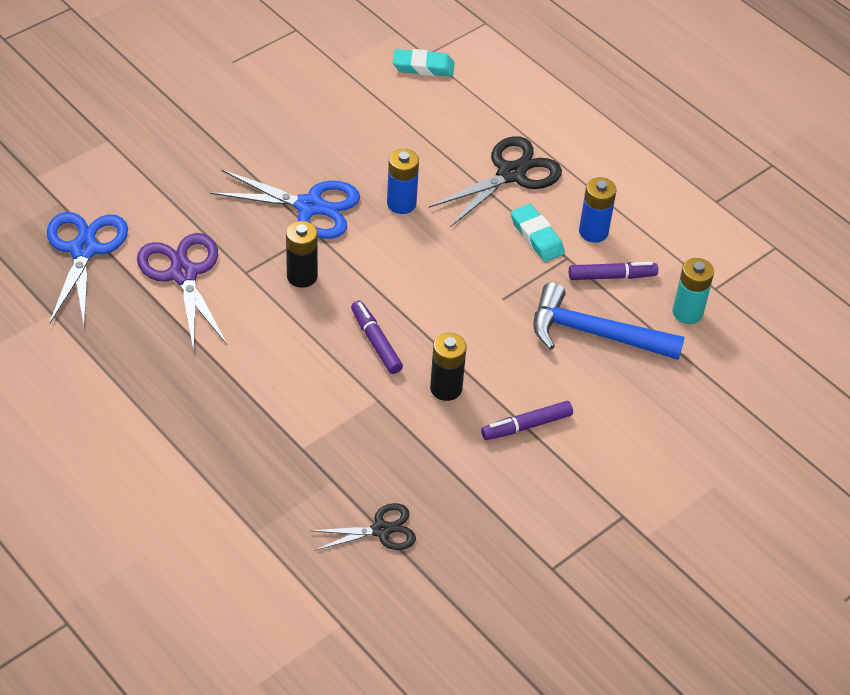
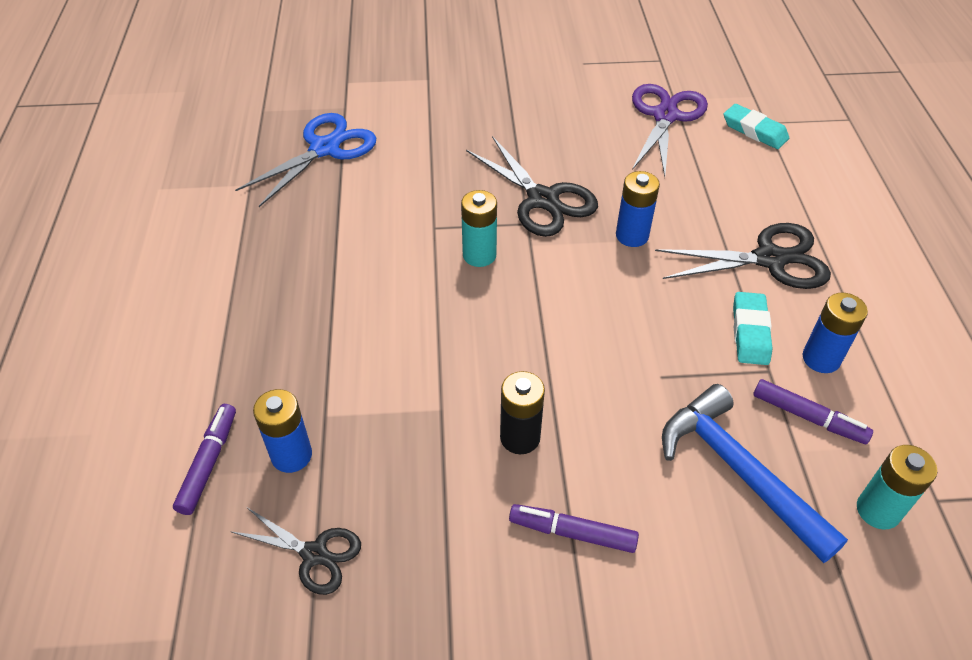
camera: 40 degrees right, 0 degrees up
purple scissors [137,233,227,352] -> purple scissors moved to [632,84,708,177]
blue scissors [210,170,360,239] -> black scissors [466,136,598,237]
black battery [286,221,318,288] -> turquoise battery [461,190,497,267]
purple marker [351,301,403,374] -> purple marker moved to [173,404,236,515]
none -> blue battery [253,389,312,473]

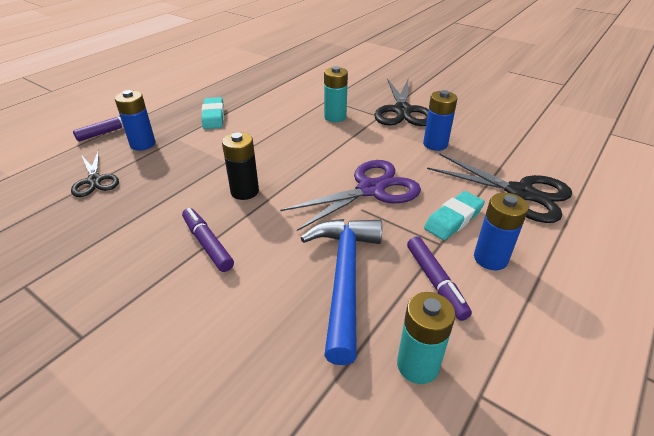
camera: 40 degrees right, 10 degrees down
blue scissors [235,113,376,207] -> none
purple scissors [632,84,708,177] -> purple scissors moved to [280,160,421,231]
turquoise eraser [723,104,789,149] -> turquoise eraser moved to [202,97,224,129]

